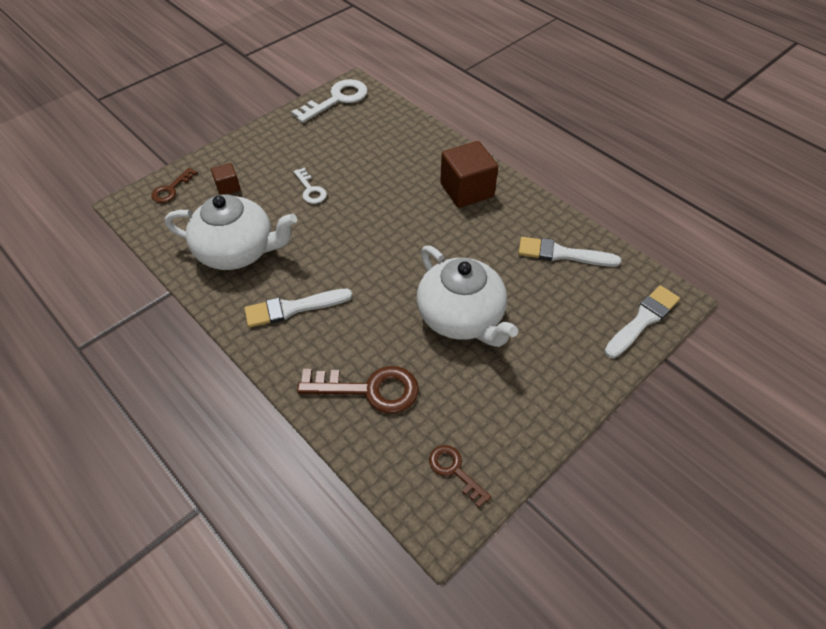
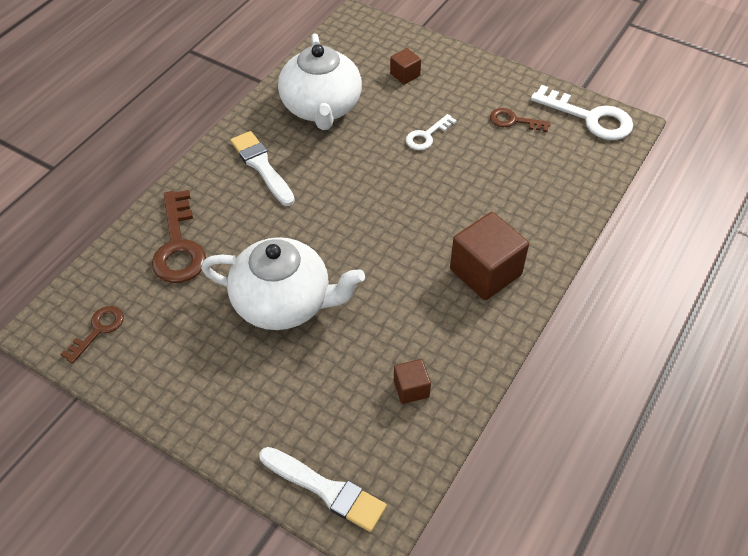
camera: 75 degrees right, 0 degrees up
brown key [151,168,197,203] -> brown key moved to [490,108,550,132]
white teapot [417,246,518,347] -> white teapot turned 120 degrees counterclockwise [201,237,365,330]
white brush [518,237,621,267] -> brown cube [394,359,431,404]

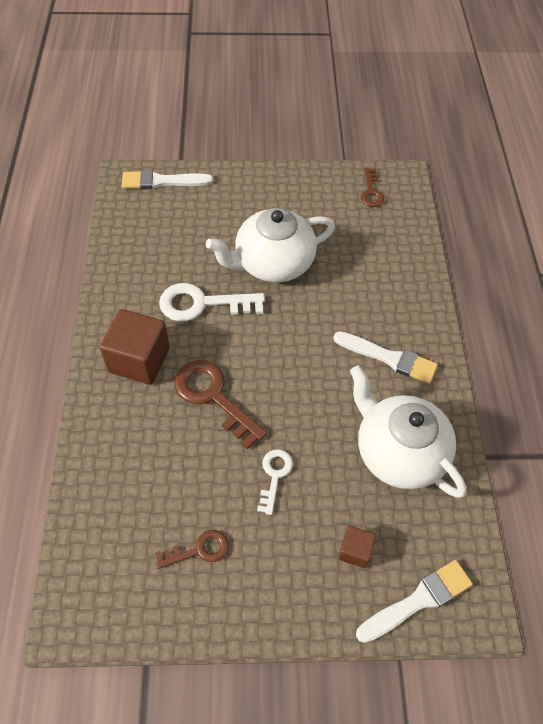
camera: 145 degrees right, 5 degrees up
brown key [152,190,206,283] -> brown key moved to [174,360,267,449]
brown cube [394,359,431,404] -> none
white key [531,85,633,140] -> white key moved to [159,283,265,322]
none -> white brush [356,560,473,643]

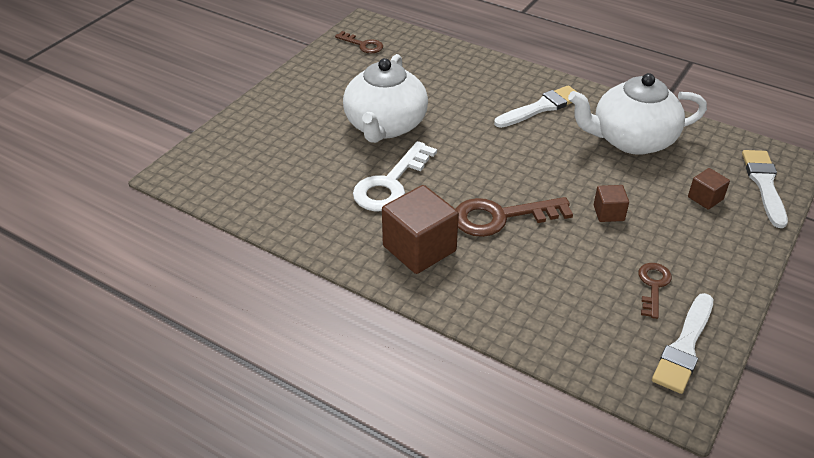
camera: 55 degrees left, 15 degrees down
white brush [122,170,213,189] -> white brush moved to [652,293,713,394]
white key [257,449,293,515] -> brown cube [594,185,629,222]

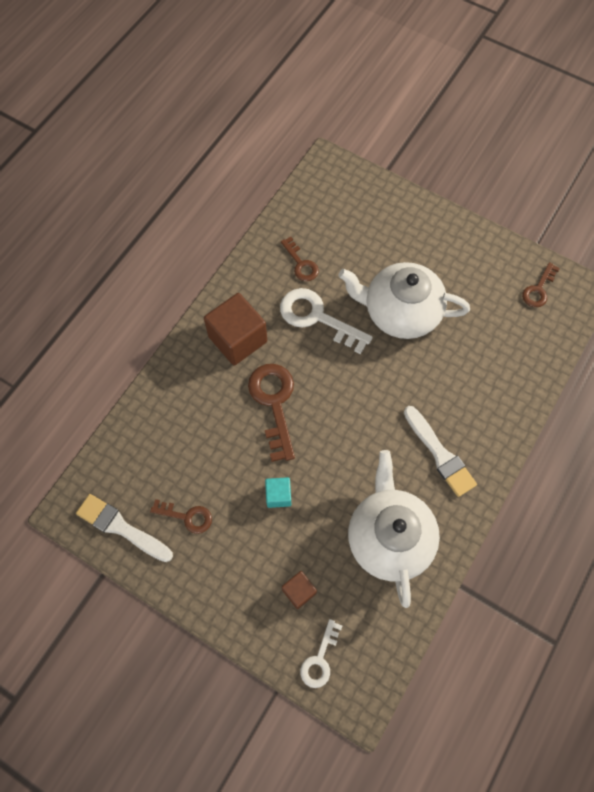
camera: 90 degrees right, 25 degrees up
brown cube [594,185,629,222] -> turquoise cube [265,477,291,508]
white brush [742,150,788,228] -> white key [300,619,342,688]
none -> brown key [281,237,319,281]

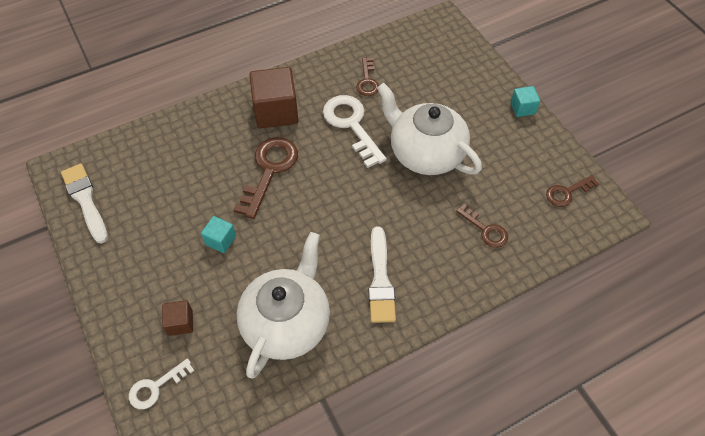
camera: 30 degrees right, 10 degrees down
brown key [150,499,212,534] -> brown key moved to [456,204,508,248]
none -> turquoise cube [510,86,540,117]

